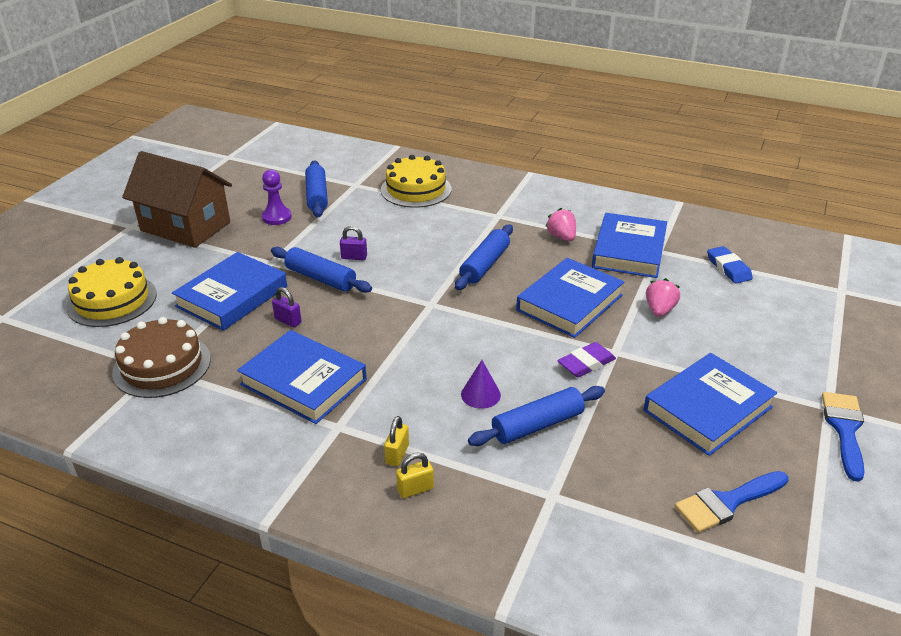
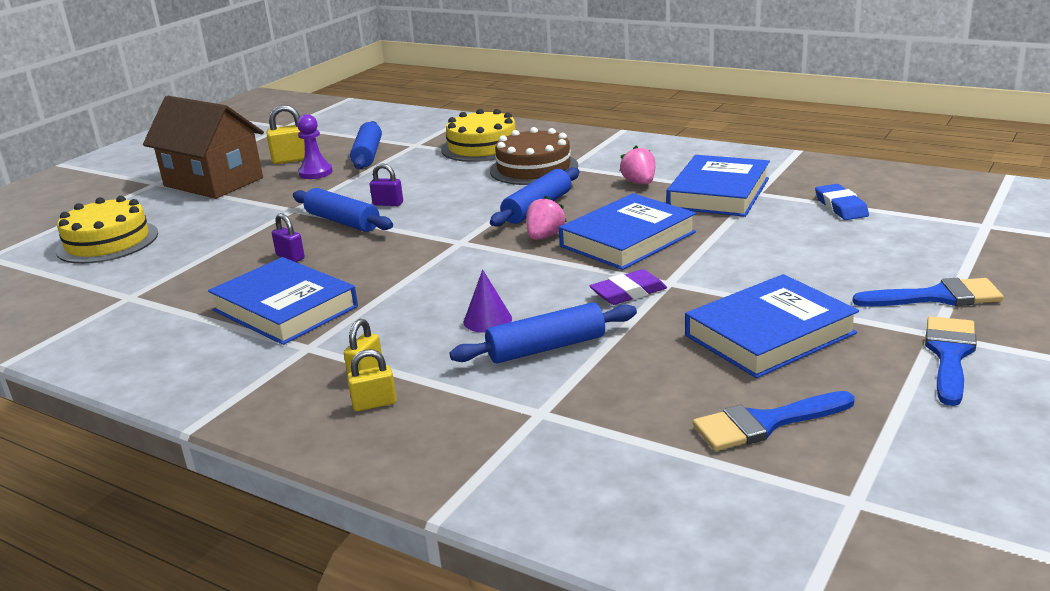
camera: 10 degrees right, 10 degrees down
brown cake [112,317,211,398] -> brown cake moved to [490,127,578,185]
blue book [172,252,287,331] -> none
pink strawberry [646,278,680,317] -> pink strawberry moved to [526,196,567,240]
none -> yellow padlock [267,105,305,164]
none -> blue brush [852,278,1004,307]

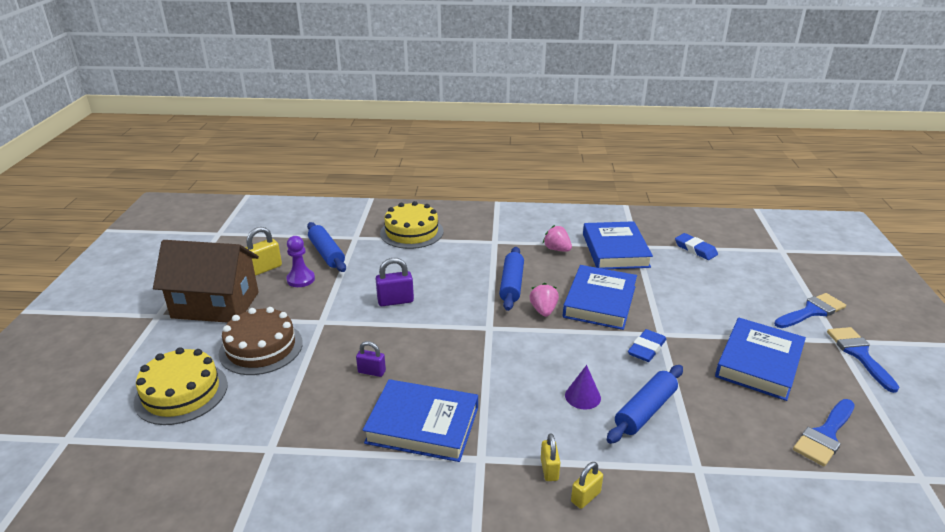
camera: 30 degrees left, 5 degrees up
blue rolling pin [293,188,393,232] -> none
purple padlock [370,163,403,206] -> purple padlock [376,258,414,306], size x1.51
brown cake [490,127,578,185] -> brown cake moved to [219,307,303,375]
purple eraser [590,269,667,305] -> blue eraser [628,329,666,362]

